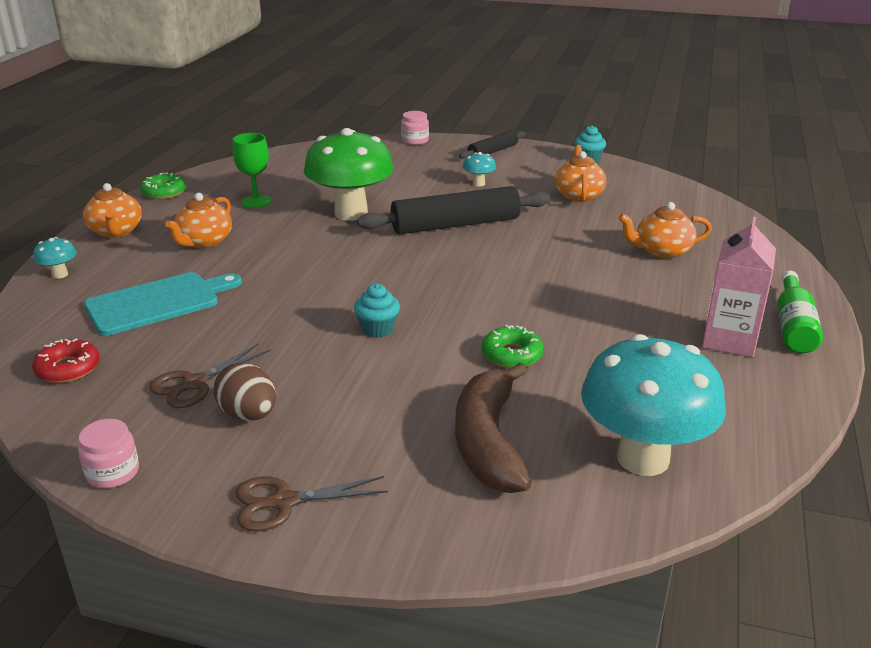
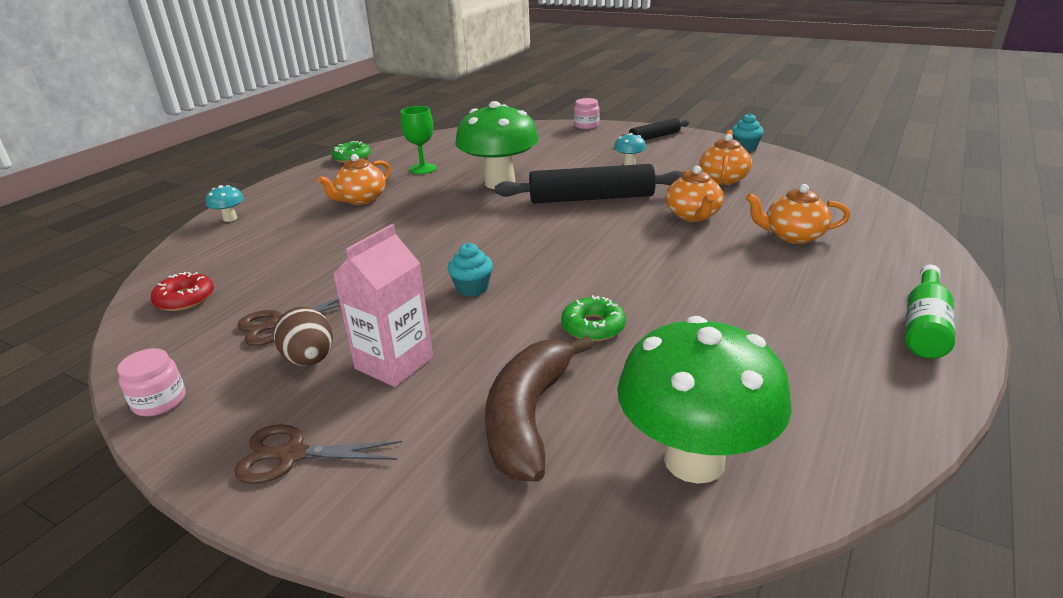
camera: 15 degrees right, 0 degrees up
orange teapot [83,183,142,238] -> orange teapot moved to [666,166,724,222]
turquoise cutting board [84,272,242,336] -> none
turquoise mushroom [581,334,726,476] -> green mushroom [617,316,792,484]
pink carton [702,217,776,357] -> pink carton moved to [333,224,433,387]

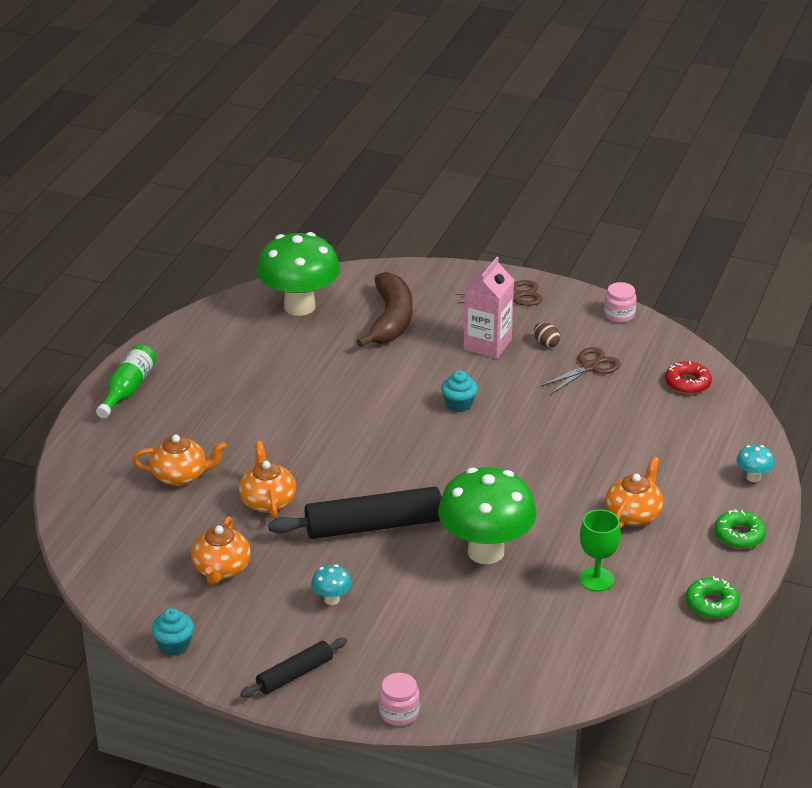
camera: 170 degrees right, 5 degrees up
brown egg [274,307,333,366] -> brown egg [534,322,560,348], size x0.62
green donut [561,295,626,342] -> green donut moved to [714,509,766,549]

